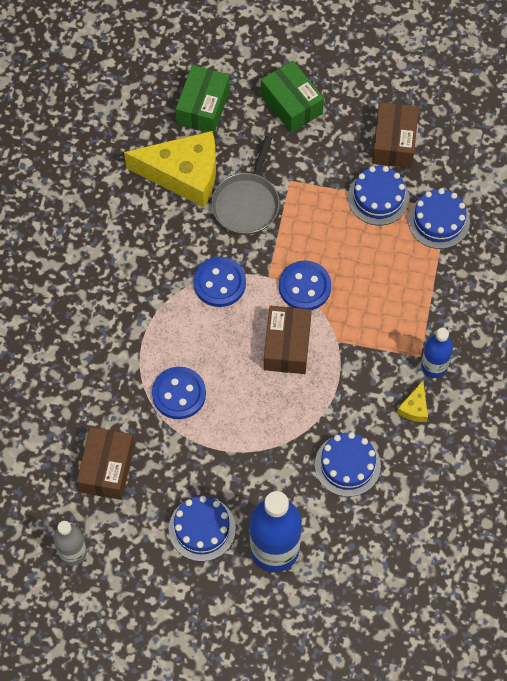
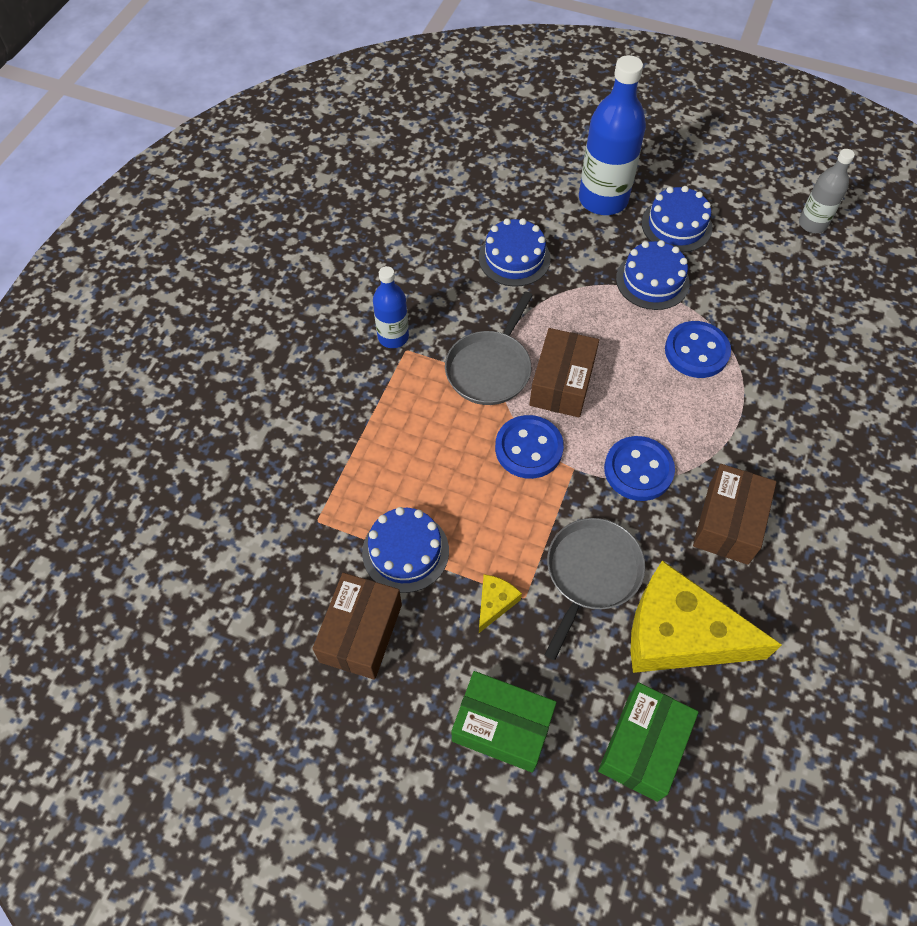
camera: 170 degrees left, 5 degrees down
brown box [77,427,134,500] -> brown box moved to [693,464,776,565]
green box [261,61,324,133] -> green box turned 45 degrees counterclockwise [451,671,557,773]
yellow cheese [397,381,428,422] -> yellow cheese moved to [479,574,522,633]
blue cake [408,188,470,249] -> blue cake moved to [616,240,690,310]
none -> grey pan [445,291,533,405]

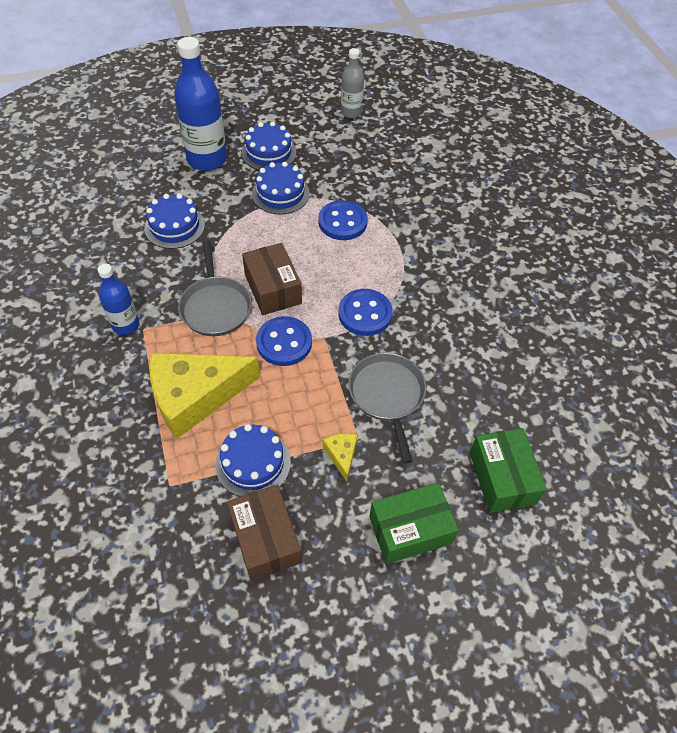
camera: 40 degrees left, 5 degrees down
yellow cheese [630,560,782,673] -> yellow cheese moved to [149,353,260,439]
brown box [693,464,776,565] -> none

